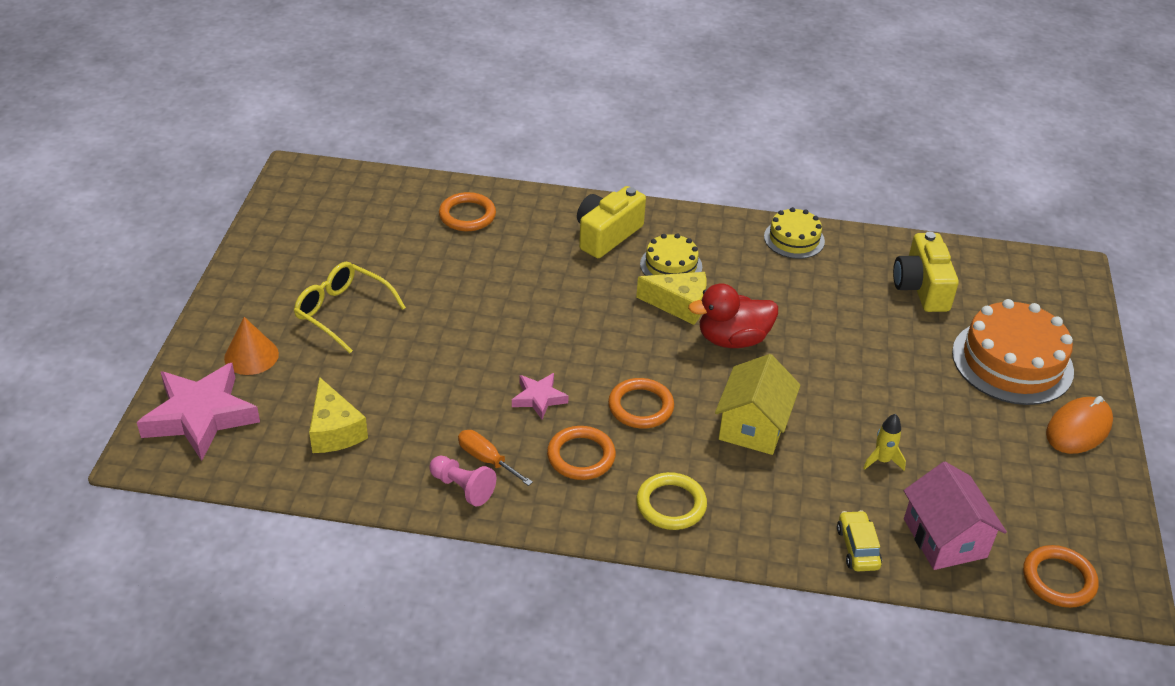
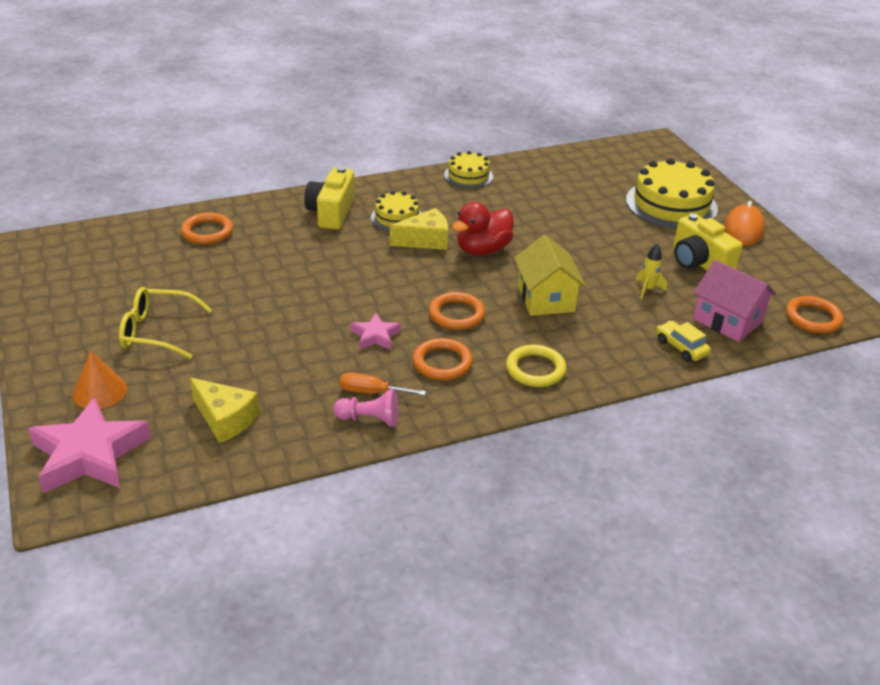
camera: 30 degrees left, 5 degrees down
yellow camera [893,232,959,312] -> yellow camera moved to [673,213,742,271]
orange cake [952,299,1074,405] -> yellow cake [626,158,718,229]

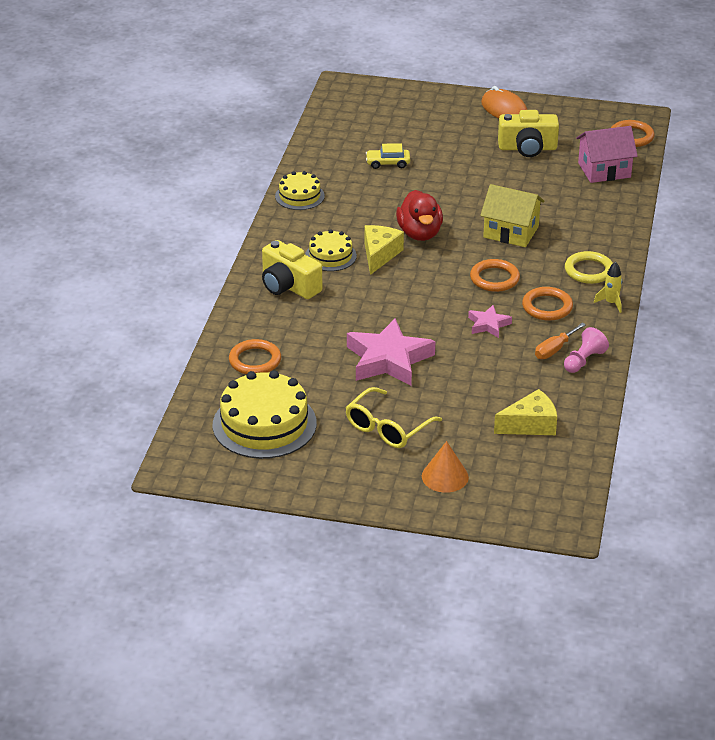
camera: 55 degrees left, 0 degrees up
pink star [28,397,151,493] -> pink star moved to [347,318,435,386]
yellow cake [626,158,718,229] -> yellow cake moved to [213,370,317,459]
yellow rocket [636,244,667,299] -> yellow rocket moved to [594,262,622,313]
yellow car [657,321,711,362] -> yellow car moved to [366,143,410,169]

